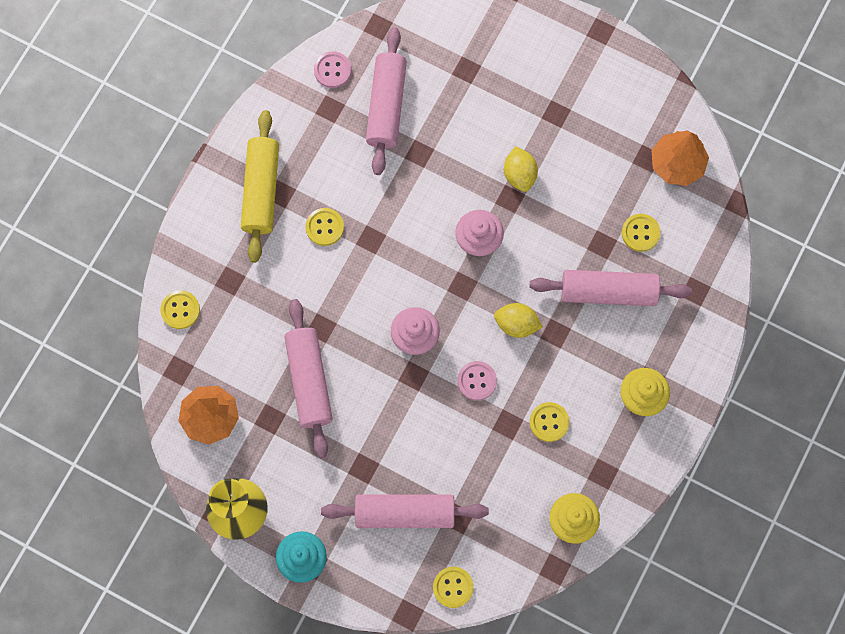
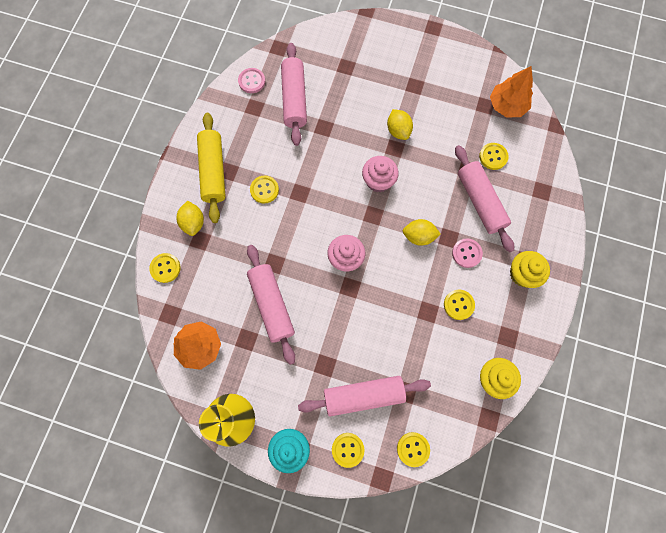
camera: 10 degrees left, 0 degrees up
pink button [458,361,497,401] -> pink button moved to [452,238,483,268]
pink rolling pin [530,270,692,306] -> pink rolling pin turned 75 degrees clockwise [455,145,514,252]
none -> yellow lemon [177,201,204,236]
none -> yellow button [332,433,364,468]

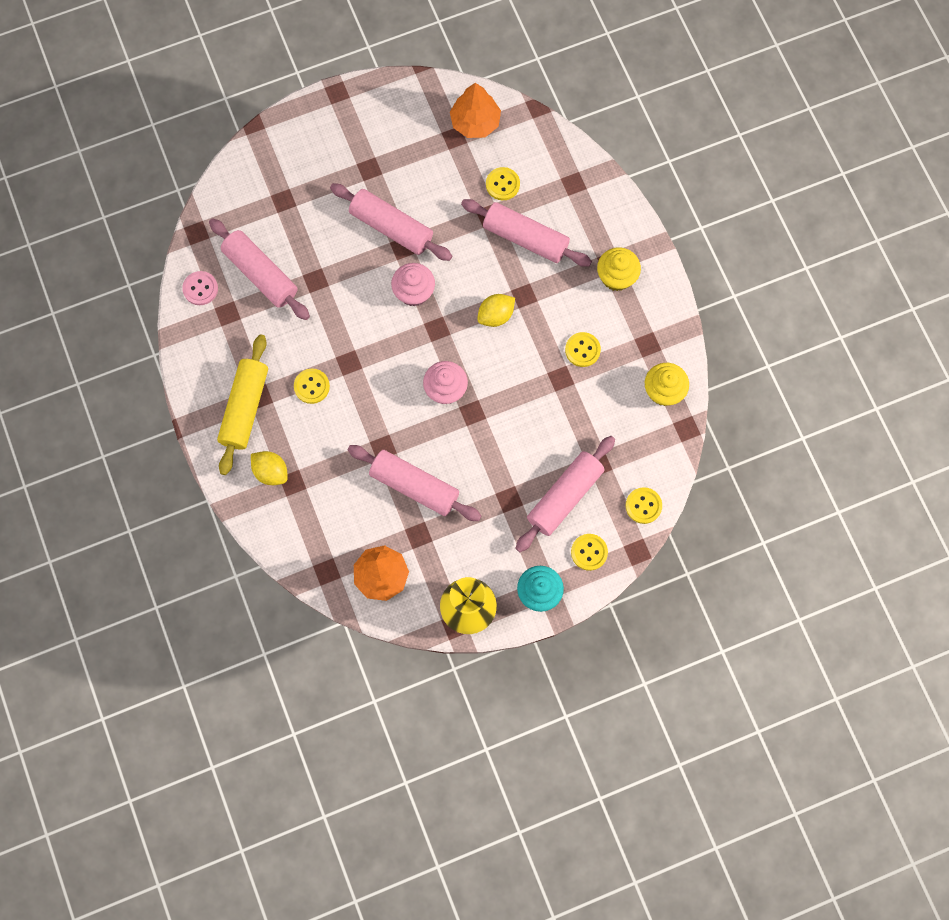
camera: 40 degrees left, 0 degrees up
yellow button [149,253,181,283] -> none
yellow rolling pin [197,113,226,223] -> yellow rolling pin turned 60 degrees clockwise [217,334,268,475]
yellow lemon [387,109,413,140] -> pink rolling pin [330,183,452,261]
pink button [452,238,483,268] -> none

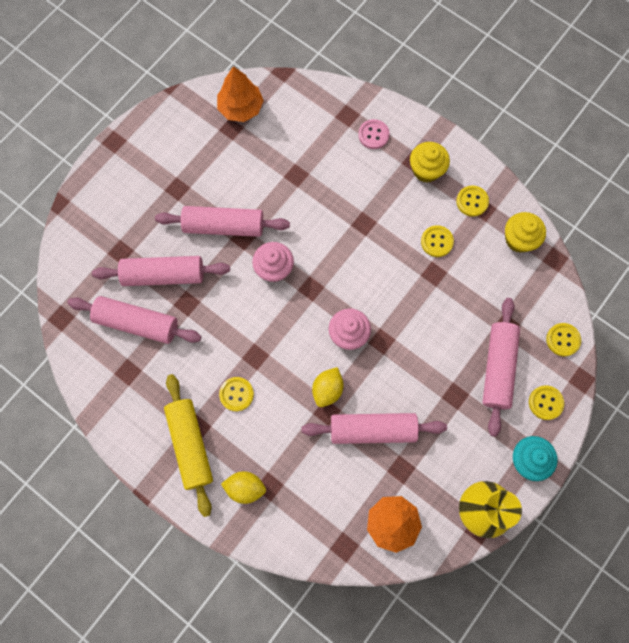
camera: 30 degrees left, 0 degrees up
pink button [182,271,218,305] -> pink button moved to [358,119,390,149]
pink rolling pin [461,199,592,267] -> pink rolling pin moved to [92,256,230,286]
yellow lemon [477,294,515,327] -> yellow lemon moved to [312,367,344,407]
yellow button [486,167,520,200] -> yellow button moved to [456,186,489,217]

